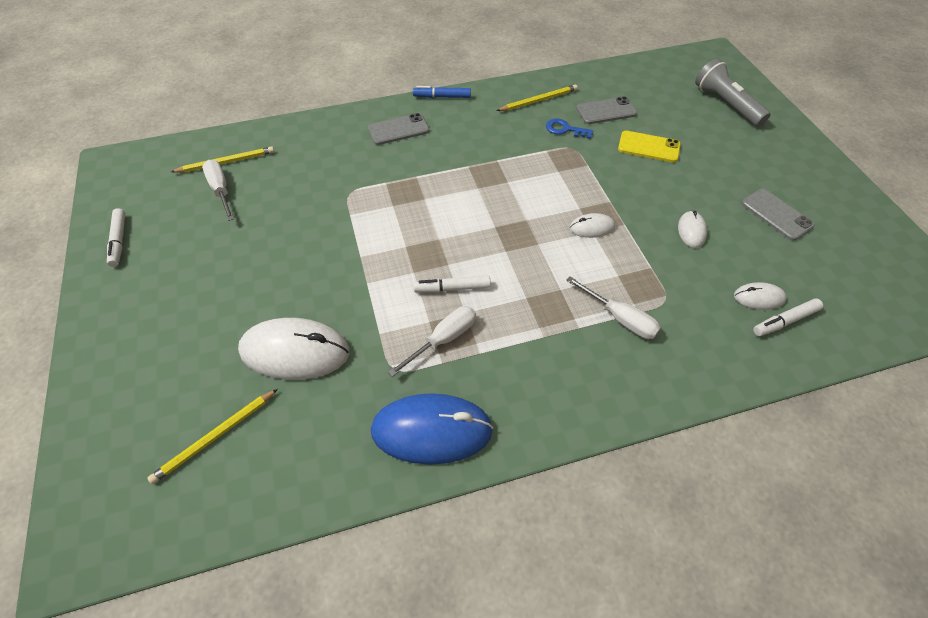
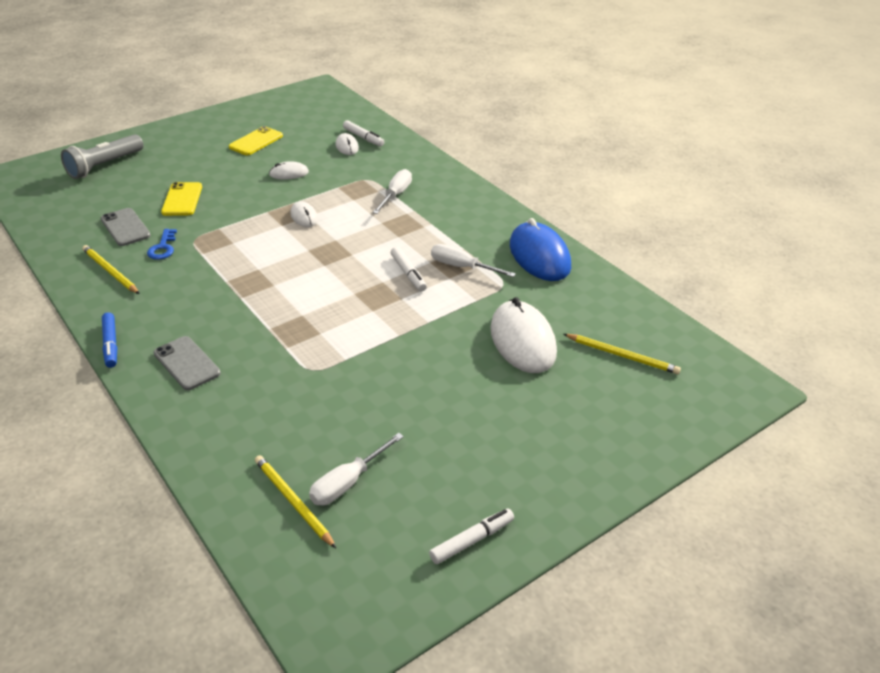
camera: 110 degrees left, 15 degrees down
grey phone [742,189,814,241] -> yellow phone [229,126,283,155]

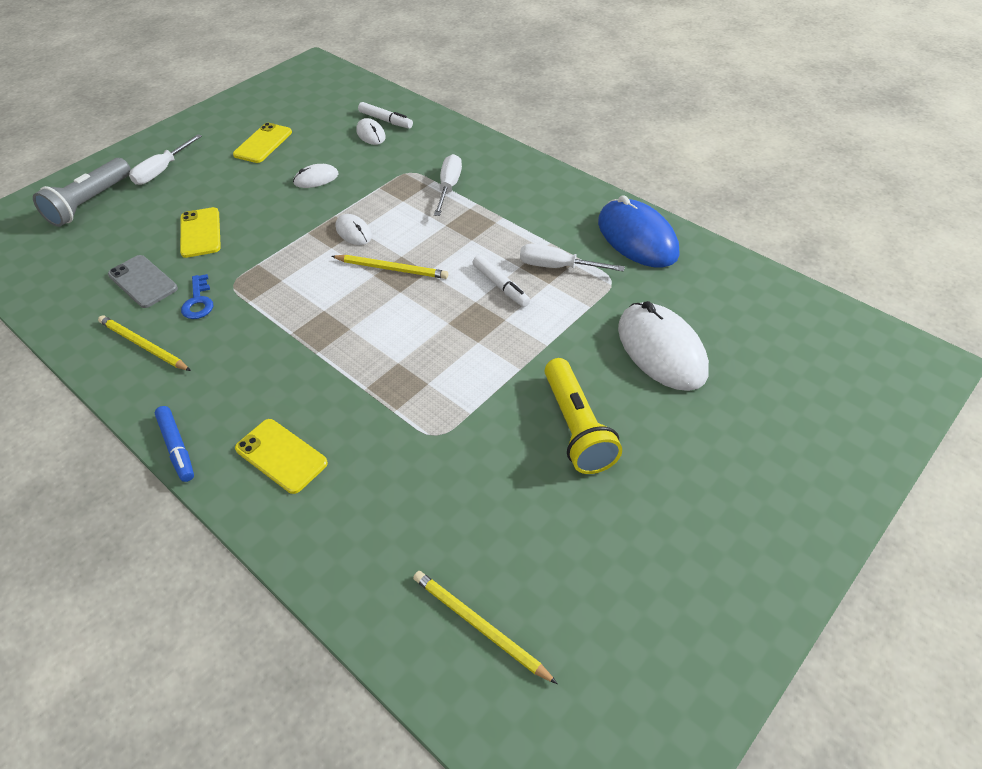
camera: 10 degrees left, 10 degrees up
grey phone [153,336,221,390] -> yellow phone [235,419,328,494]
white screwdriver [309,433,404,505] -> white screwdriver moved to [129,134,202,185]
white marker [429,509,514,564] -> none
yellow pencil [564,334,681,374] -> yellow pencil moved to [331,255,448,279]
none -> yellow flashlight [544,358,622,474]

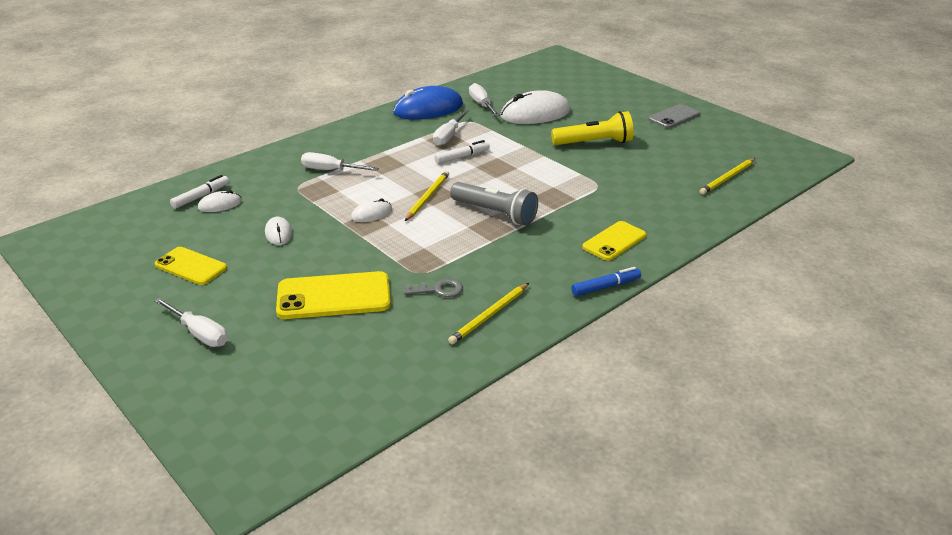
camera: 85 degrees left, 15 degrees down
grey flashlight [33,158,131,227] -> grey flashlight moved to [450,182,538,226]
grey phone [108,255,178,308] -> grey phone moved to [648,104,700,128]
yellow phone [180,207,221,258] -> yellow phone [276,271,391,319], size x1.55
blue key [181,274,213,319] -> grey key [404,279,463,297]
none -> white screwdriver [469,83,500,116]

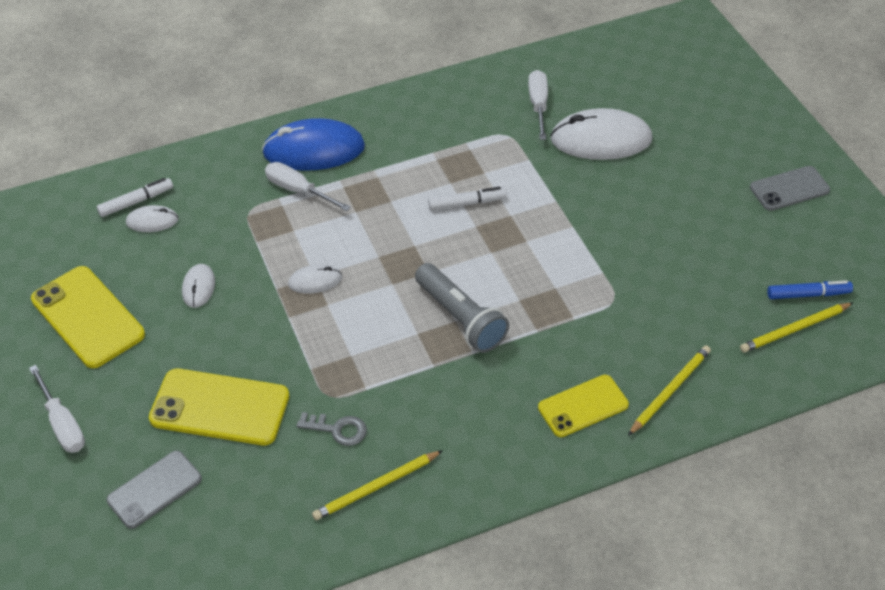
camera: 20 degrees right, 15 degrees up
yellow phone [155,247,227,285] -> yellow phone [31,266,145,368], size x1.55
blue mouse [393,86,463,119] -> blue mouse moved to [262,118,365,171]
yellow pencil [405,171,449,221] -> yellow pencil moved to [628,345,711,436]
white screwdriver [433,110,469,146] -> none
yellow flashlight [551,111,633,145] -> none
blue marker [571,267,641,296] -> blue marker moved to [767,280,853,299]
none -> grey phone [107,451,202,529]

